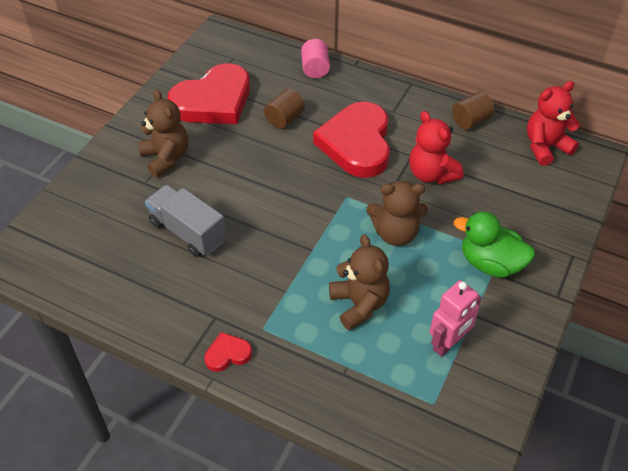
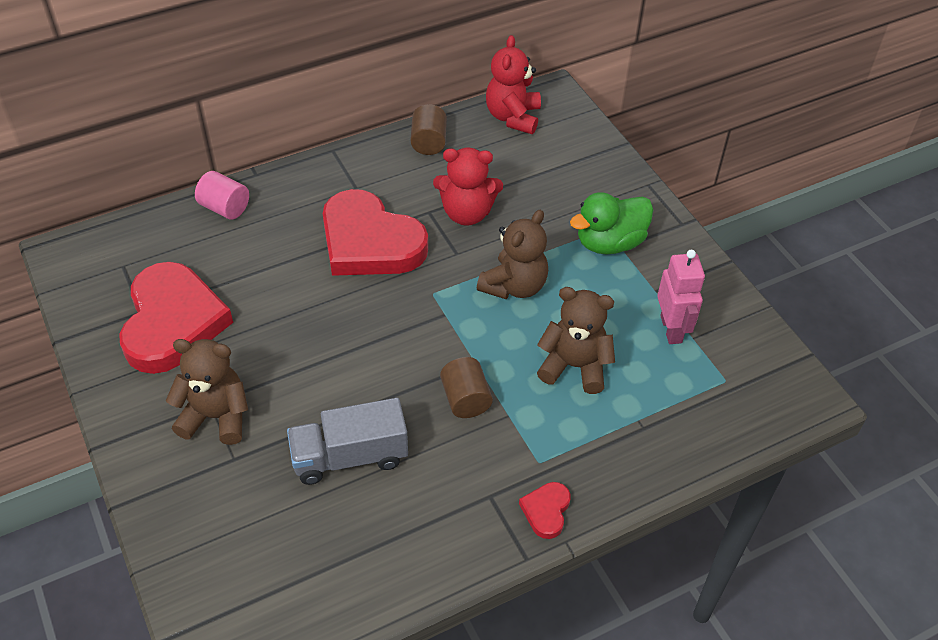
camera: 55 degrees left, 0 degrees up
brown cylinder [264,89,305,129] -> brown cylinder moved to [440,357,493,418]

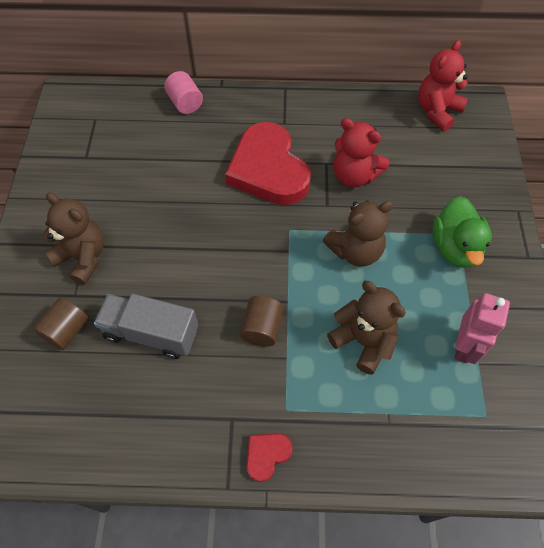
camera: 30 degrees right, 10 degrees up
red heart [119,262,233,374] -> none
brown cylinder [410,104,447,155] -> brown cylinder moved to [33,298,89,350]
green duck [570,192,653,254] -> green duck turned 90 degrees counterclockwise [432,196,492,268]

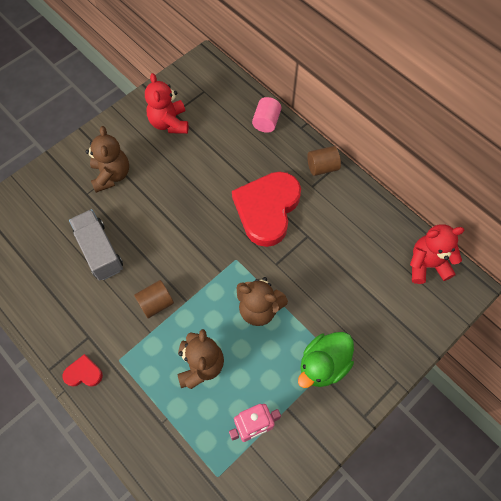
camera: 45 degrees right, 5 degrees up
brown cylinder [33,298,89,350] -> brown cylinder moved to [307,146,341,176]
red teddy bear [334,118,389,187] -> red teddy bear moved to [145,73,188,134]

